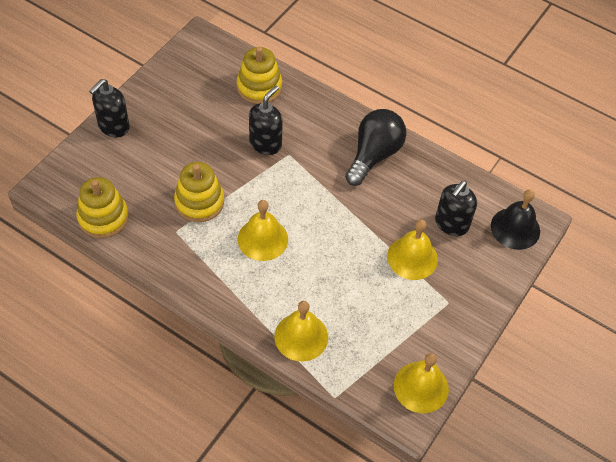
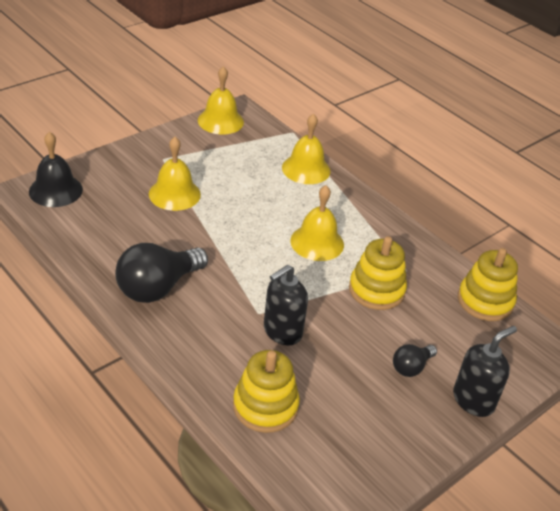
camera: 165 degrees left, 15 degrees down
black soap dispenser [435,181,477,236] -> none
none -> black light bulb [393,344,437,377]

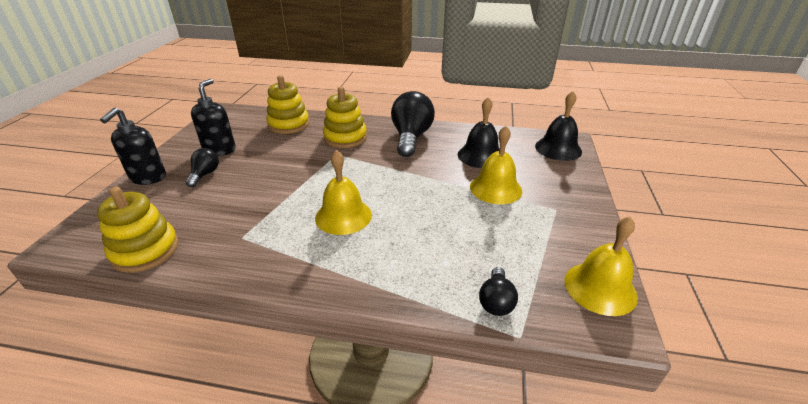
camera: 145 degrees right, 5 degrees down
black soap dispenser [264,265,308,345] -> black soap dispenser moved to [191,79,236,156]
yellow bell [282,113,330,184] -> none
yellow stacking toy [349,236,407,310] -> yellow stacking toy moved to [323,87,367,148]
none -> black bell [458,97,499,168]
none -> black light bulb [479,267,518,316]

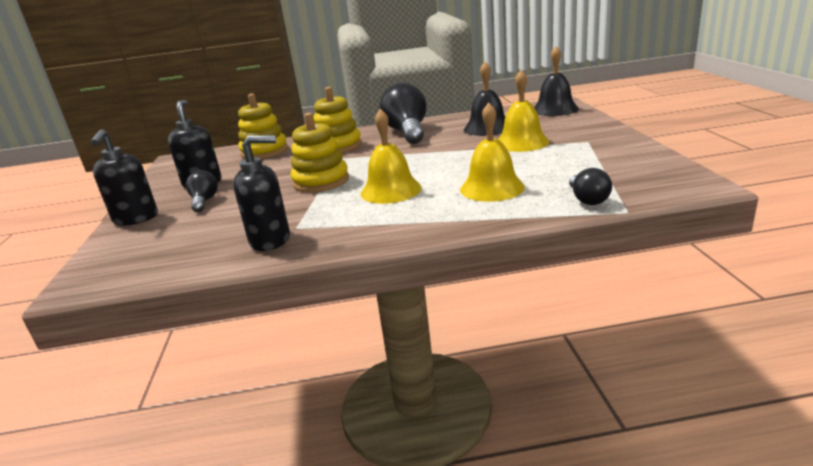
camera: 15 degrees left, 10 degrees down
yellow stacking toy [97,187,179,273] -> yellow stacking toy moved to [291,113,349,193]
yellow bell [565,216,638,316] -> yellow bell moved to [460,103,525,202]
none -> black soap dispenser [233,135,290,251]

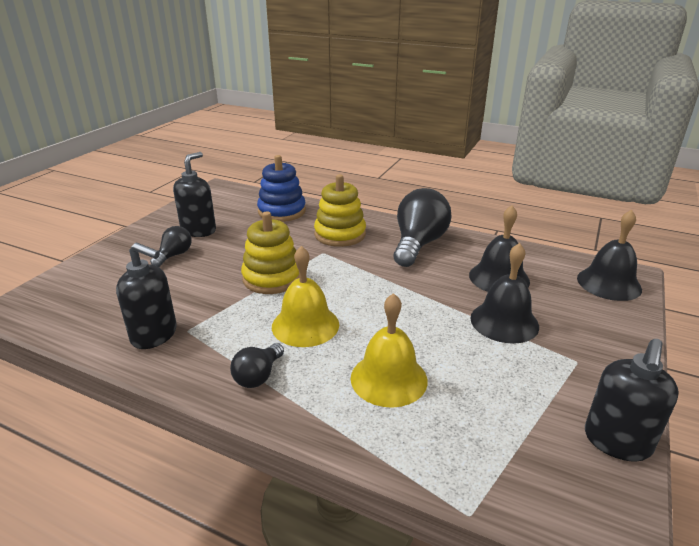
camera: 30 degrees right, 5 degrees up
black soap dispenser [91,129,158,225] -> black soap dispenser moved to [585,339,679,461]
yellow stacking toy [238,94,288,159] -> blue stacking toy [257,155,306,222]
yellow bell [498,70,549,152] -> black bell [470,243,539,344]
black light bulb [569,168,612,205] -> black light bulb moved to [230,343,284,388]

